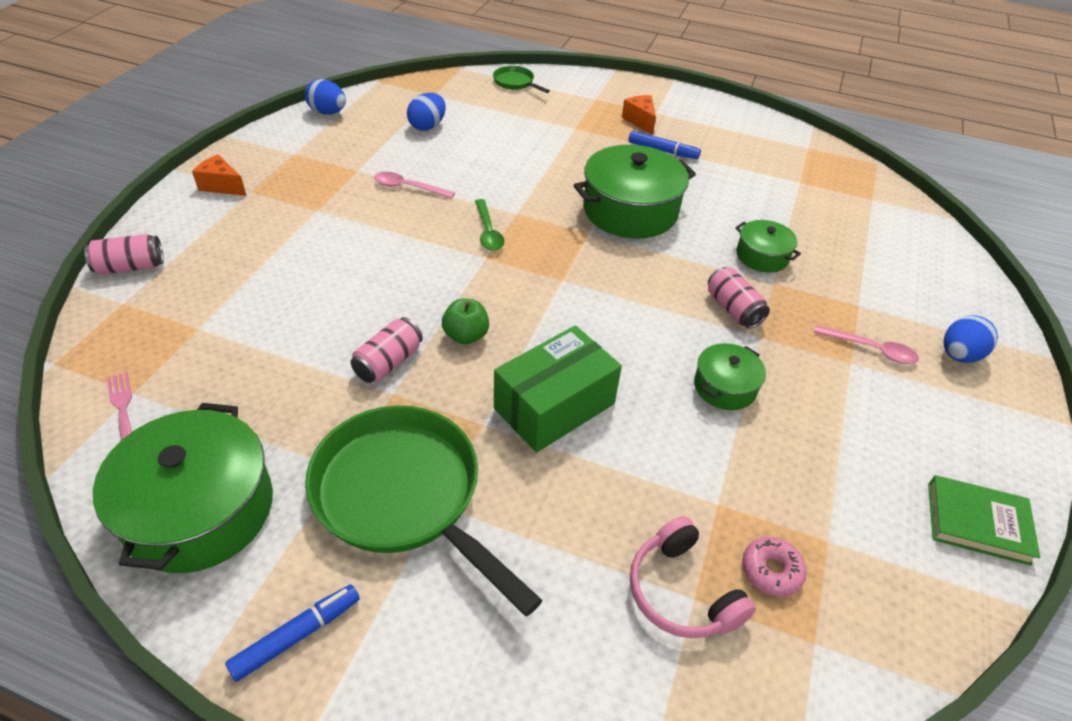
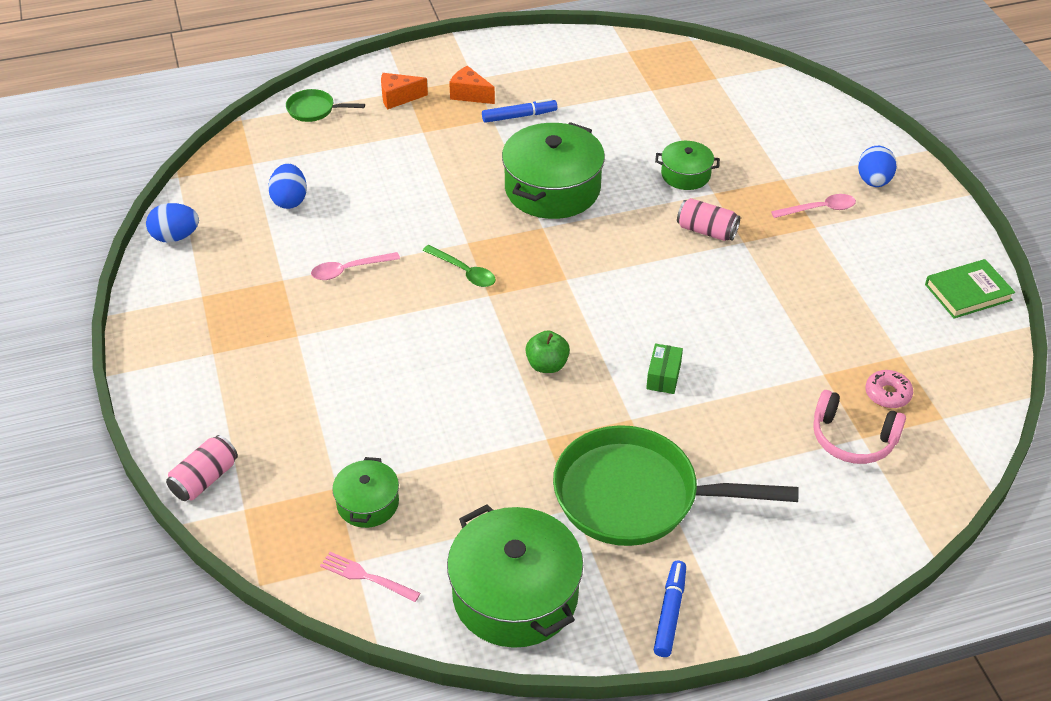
camera: 35 degrees left, 0 degrees up
orange cheese [192,154,247,196] -> orange cheese moved to [381,73,428,109]
pink can [351,317,423,383] -> none
green box [494,325,622,453] -> green box [646,343,683,394], size x0.47
green pot [694,343,766,410] -> green pot moved to [332,457,399,528]

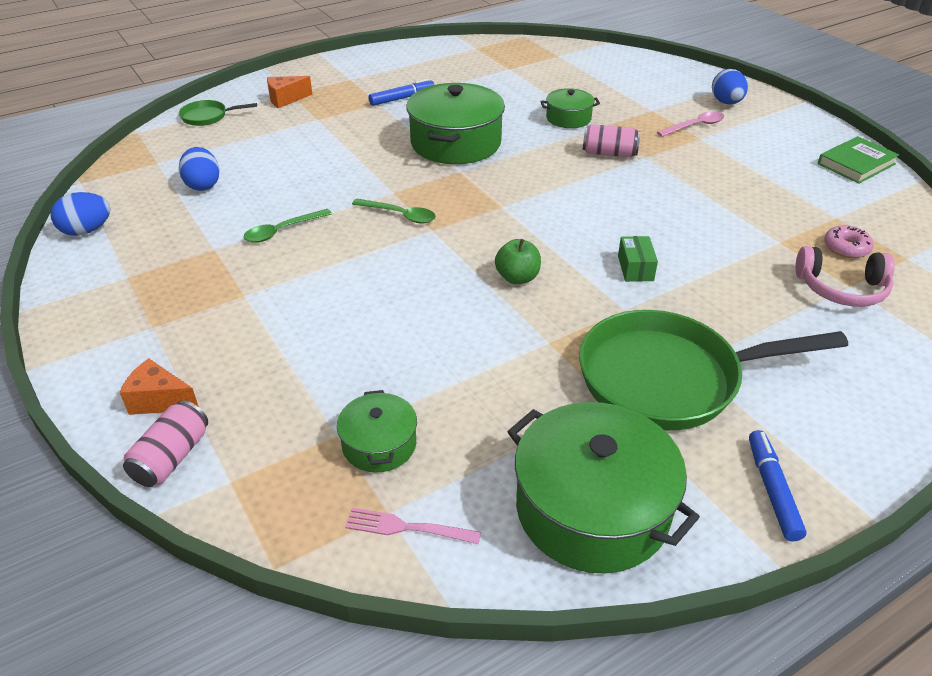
camera: 15 degrees left, 5 degrees down
pink spoon [311,252,400,280] -> green spoon [244,209,332,242]
orange cheese [449,66,495,104] -> orange cheese moved to [120,358,199,415]

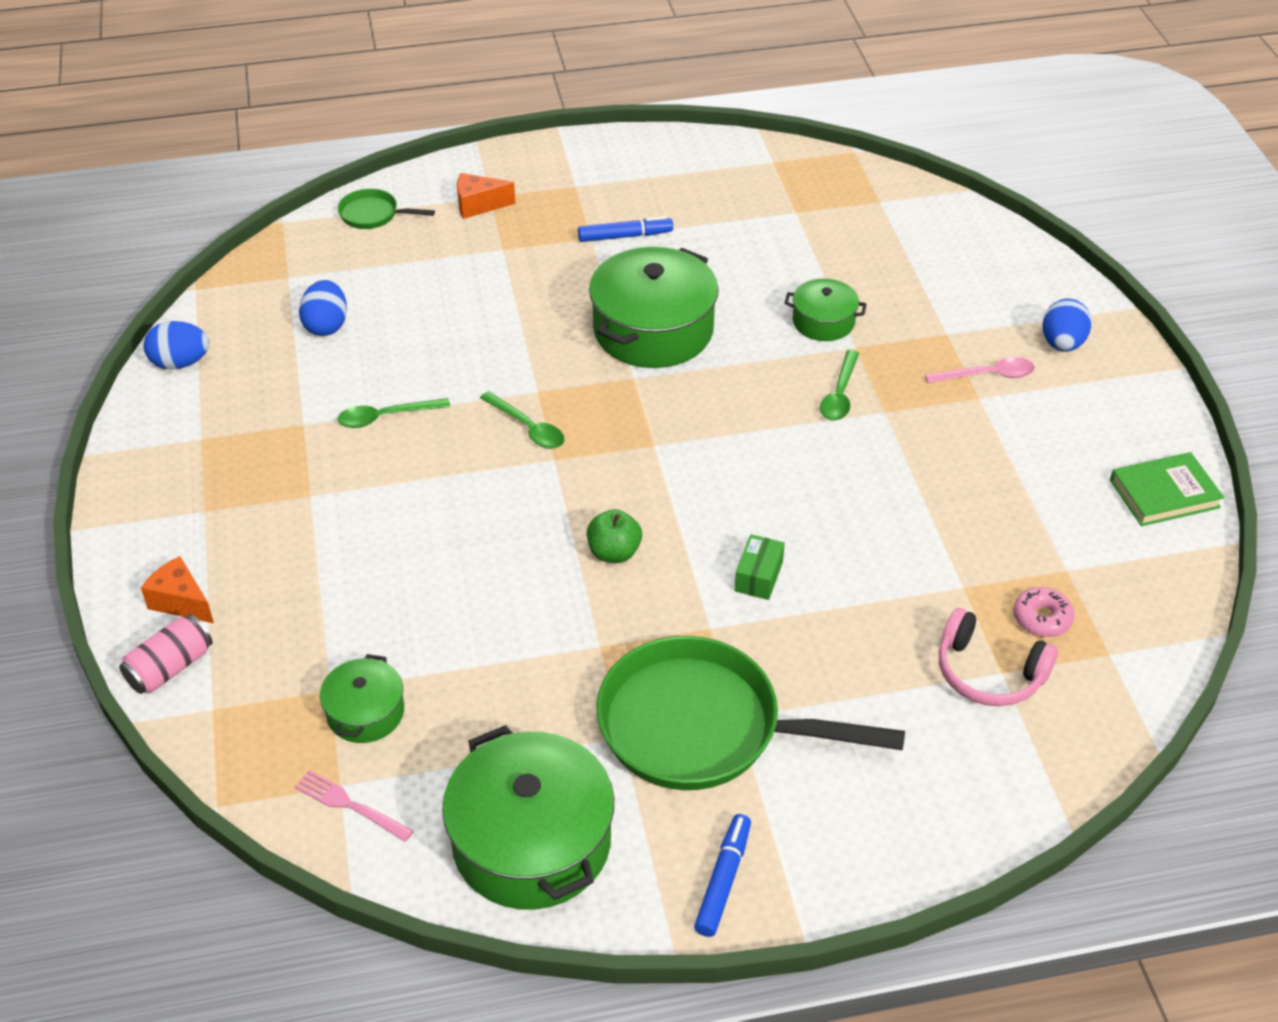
camera: 20 degrees right, 5 degrees up
pink can [583,124,641,158] -> green spoon [820,350,859,421]

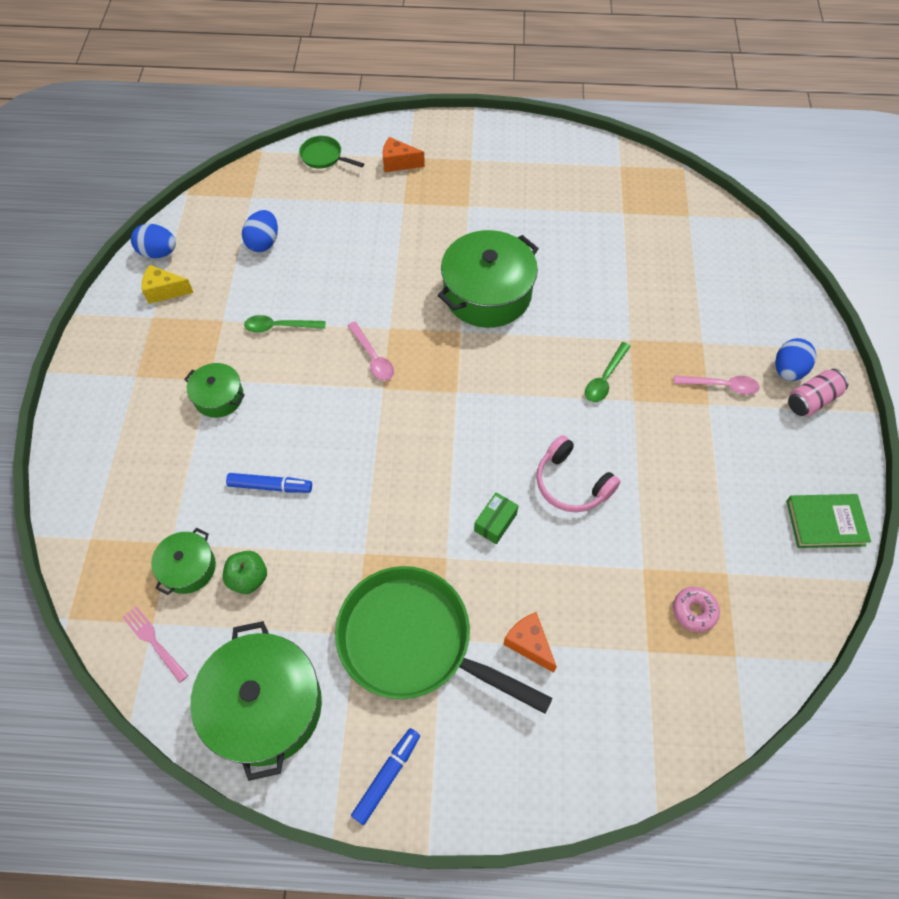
camera: 15 degrees right, 15 degrees up
pink can [119,614,213,694] -> pink can moved to [788,369,849,416]
orange cheese [141,556,214,623] -> orange cheese moved to [503,612,557,673]
green spoon [480,391,565,449] -> pink spoon [347,322,394,381]
blue marker [578,216,673,242] -> blue marker moved to [226,473,312,493]
green apple [587,509,642,563] -> green apple moved to [222,551,267,594]
green pot [785,278,867,341] -> green pot moved to [184,363,245,418]
pink headphones [939,608,1058,706] -> pink headphones moved to [536,435,621,512]
none -> yellow cheese [142,265,194,304]

